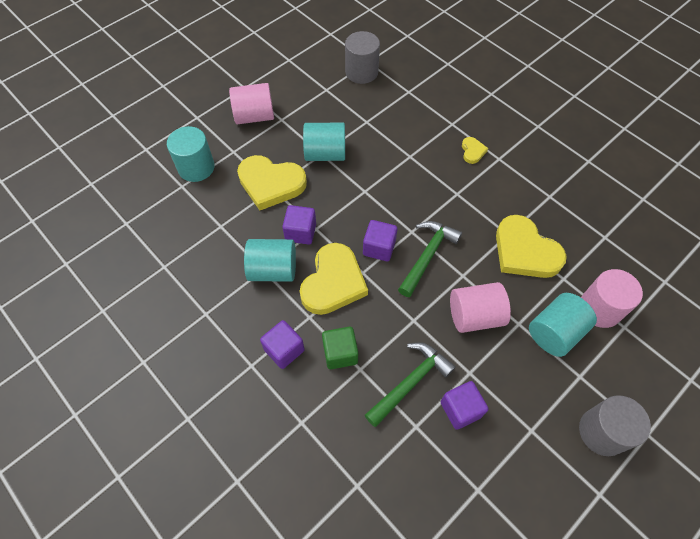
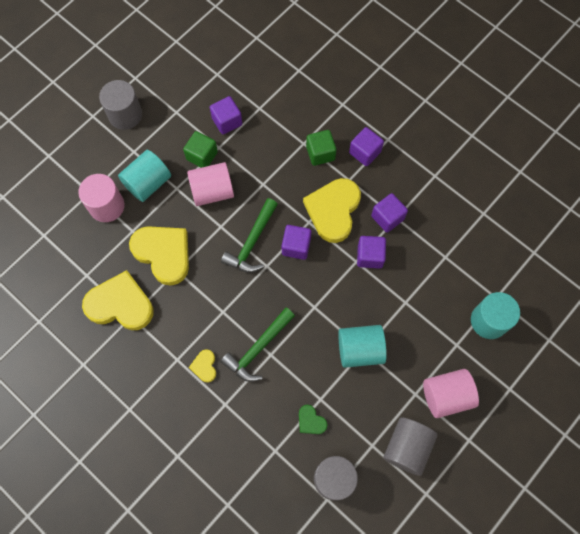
camera: 175 degrees right, 10 degrees up
yellow heart [237,155,307,210] -> yellow heart moved to [82,270,154,330]
turquoise cylinder [244,239,296,282] -> purple cube [371,193,408,233]
green hammer [365,342,456,427] -> green hammer moved to [221,308,295,382]
none -> green cube [183,131,218,168]
none -> green heart [299,405,327,434]
none -> grey cylinder [383,417,437,476]

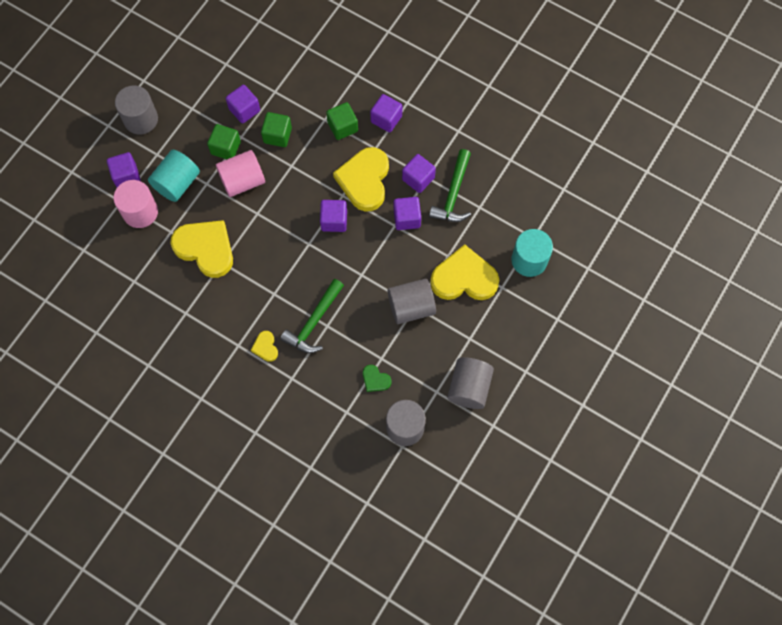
camera: 10 degrees left, 0 degrees up
yellow heart [82,270,154,330] -> yellow heart moved to [430,245,499,300]
green hammer [221,198,278,273] -> green hammer moved to [429,149,471,222]
turquoise cylinder [338,325,387,368] -> grey cylinder [388,279,436,324]
pink cylinder [423,369,479,418] -> none
none -> purple cube [107,152,141,187]
none -> green cube [261,112,292,147]

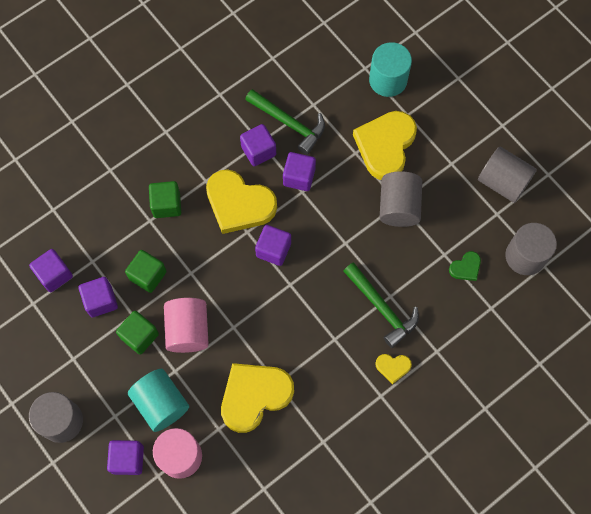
camera: 70 degrees left, 0 degrees up
purple cube [370,94,402,132] -> purple cube moved to [29,249,73,292]

